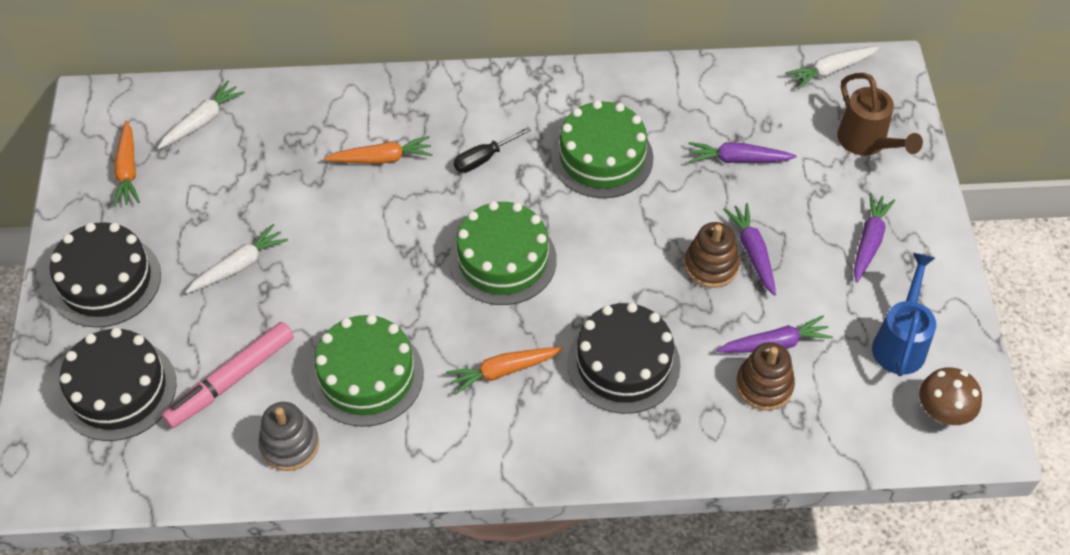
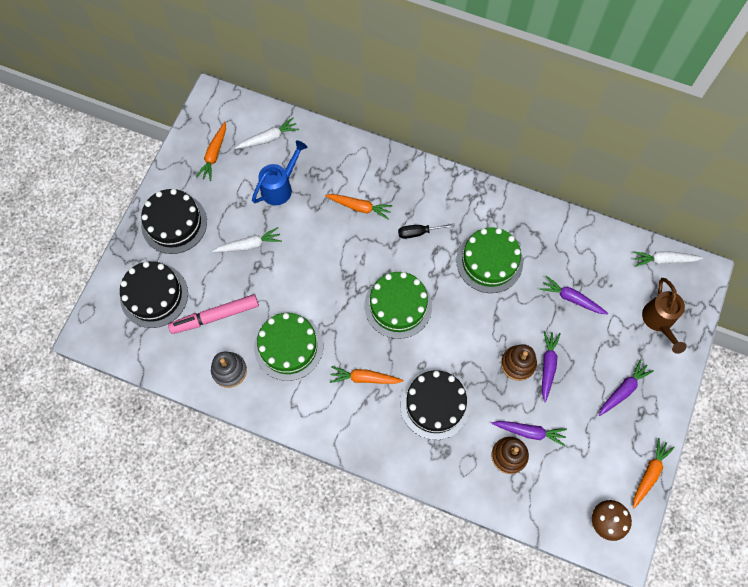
camera: 25 degrees right, 15 degrees up
blue watering can [872,253,936,376] -> blue watering can moved to [252,140,307,205]
none -> orange carrot [633,438,675,508]

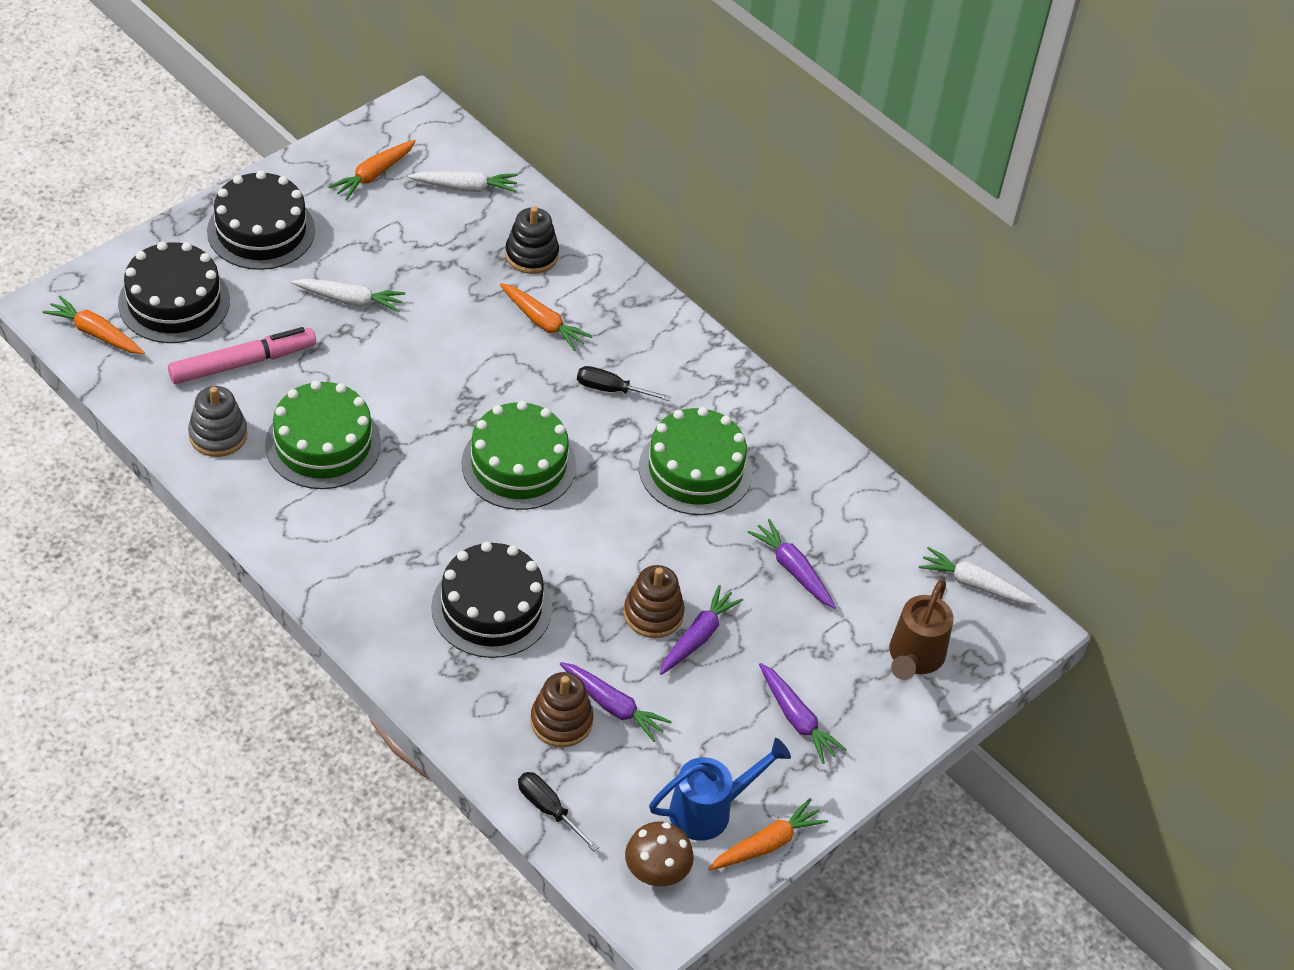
camera: 20 degrees right, 20 degrees down
pink marker [168,294,259,334] -> pink marker turned 150 degrees clockwise [168,327,316,384]
blue watering can [252,140,307,205] -> blue watering can moved to [649,738,791,841]
orange carrot [330,366,404,384] -> orange carrot moved to [43,295,145,354]
purple carrot [599,359,654,416] -> purple carrot turned 75 degrees clockwise [759,663,847,764]
none -> black stacking toy [505,206,559,274]
none -> black screwdriver [518,772,599,852]

